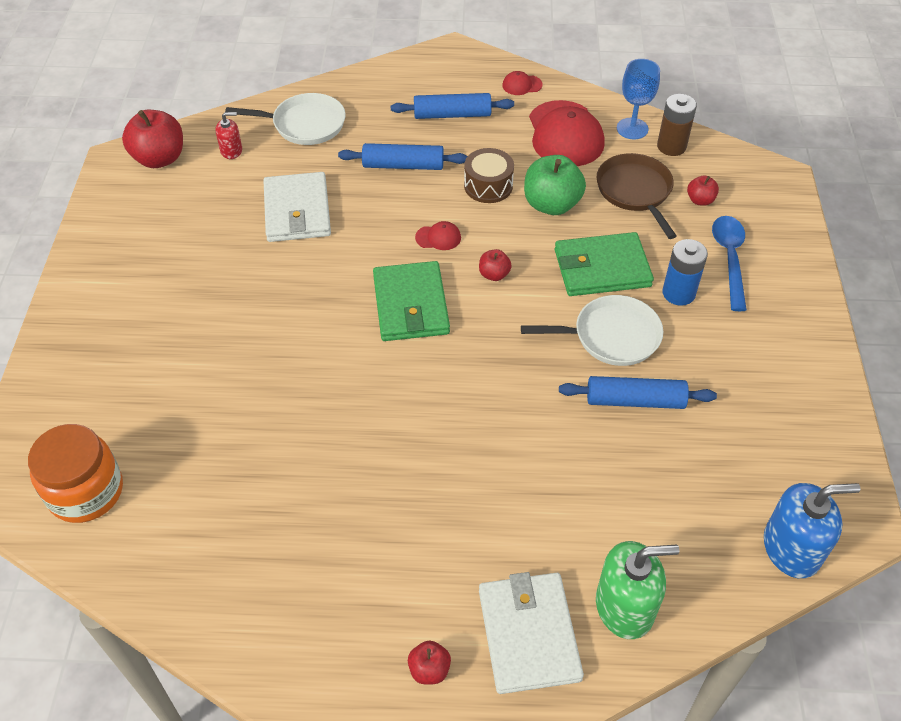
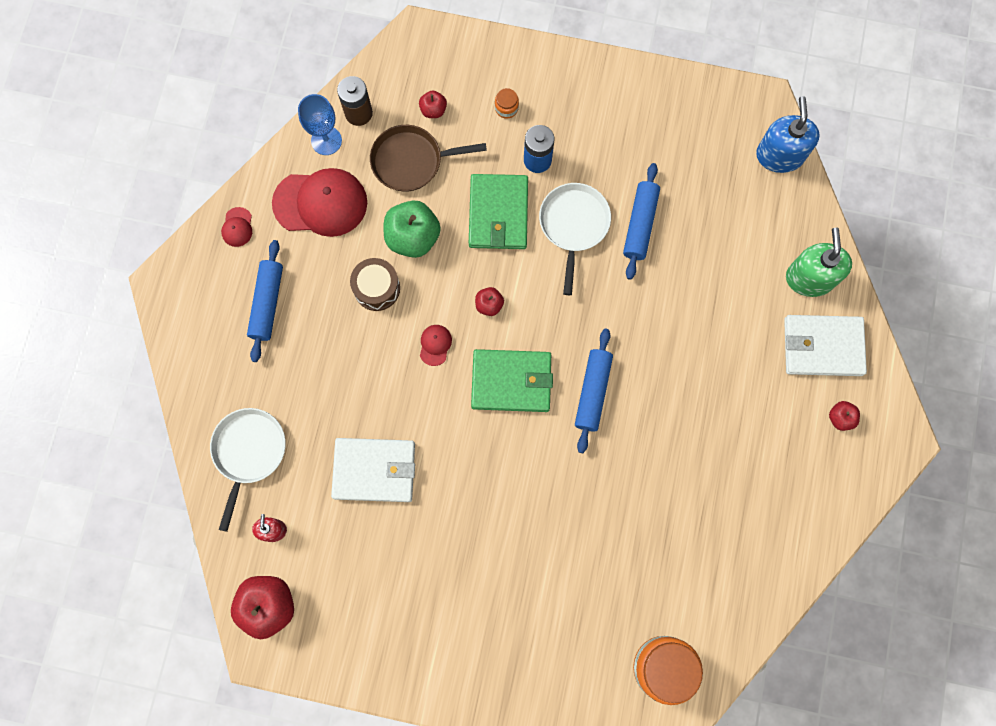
camera: 80 degrees left, 25 degrees up
blue rolling pin [338,143,468,170] -> blue rolling pin moved to [575,329,613,453]
blue spoon [712,216,747,311] -> orange jar [495,88,519,119]

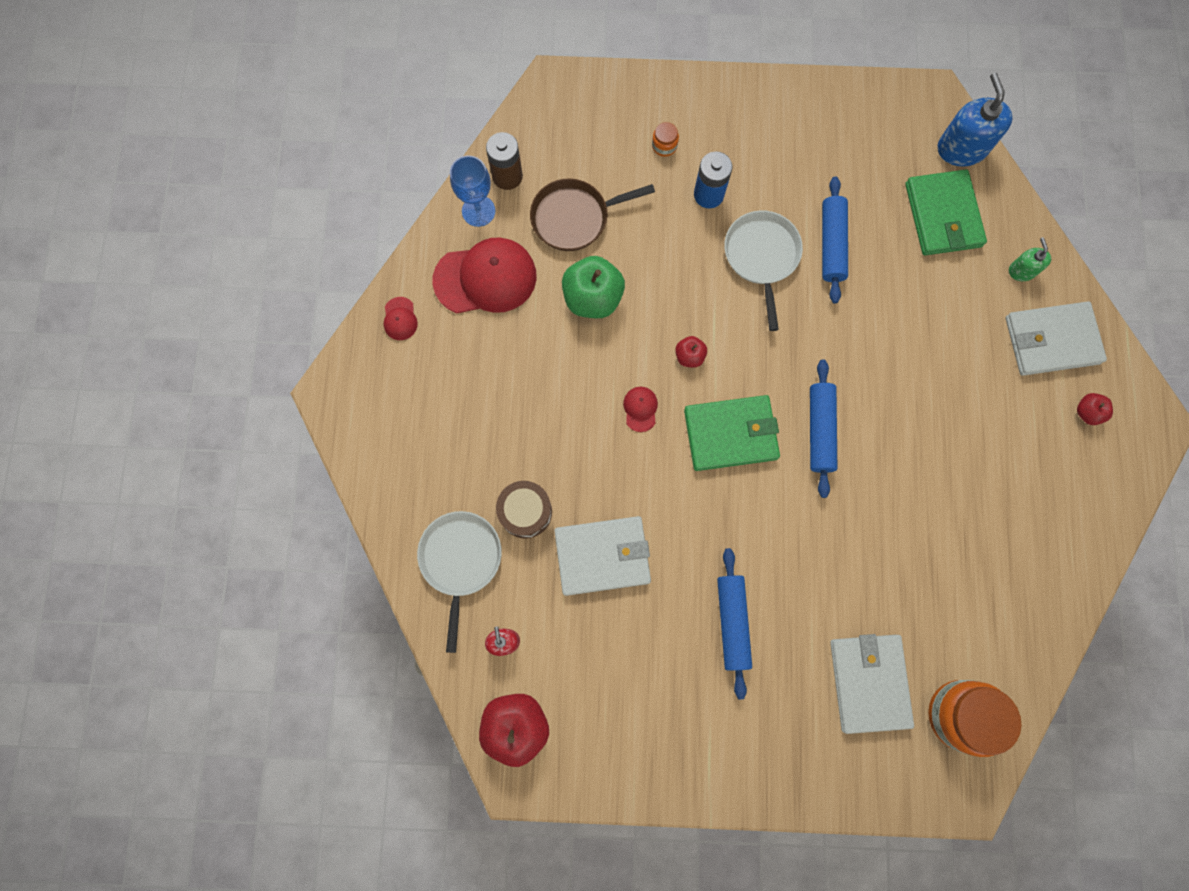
camera: 10 degrees left, 0 degrees up
blue rolling pin [247,240,283,362] -> blue rolling pin moved to [717,548,752,699]
brown drum [350,258,400,311] -> brown drum moved to [496,481,552,539]
red apple [419,90,447,118] -> none
green wallet [469,174,528,249] -> green wallet moved to [905,170,987,255]
green soap dispenser [786,227,852,297] -> green soap dispenser [1009,237,1051,281], size x0.54
none -> white wallet [830,634,914,734]

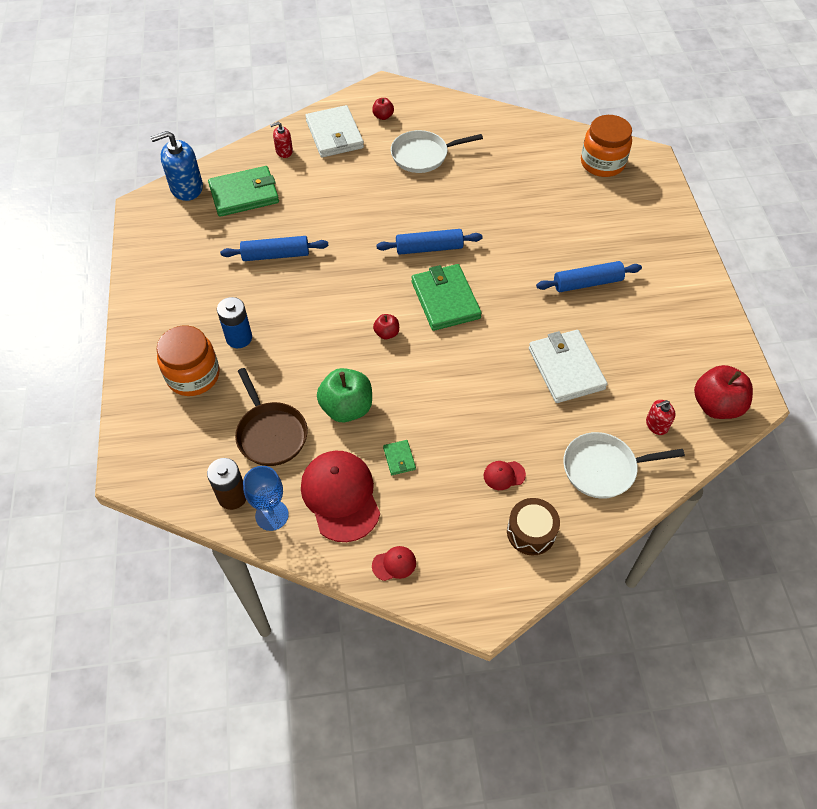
camera: 100 degrees left, 20 degrees down
brown drum [496,481,552,539] -> brown drum moved to [507,498,560,555]
red cap [623,387,658,432] -> red cap moved to [484,461,526,490]
orange jar [652,122,679,157] -> orange jar [157,325,220,396], size x2.34
white pan [724,210,803,331] -> white pan moved to [391,130,483,173]
white wallet [830,634,914,734] -> none
green soap dispenser [1009,237,1051,281] -> red soap dispenser [270,122,293,158]
none -> green wallet [383,440,416,475]

